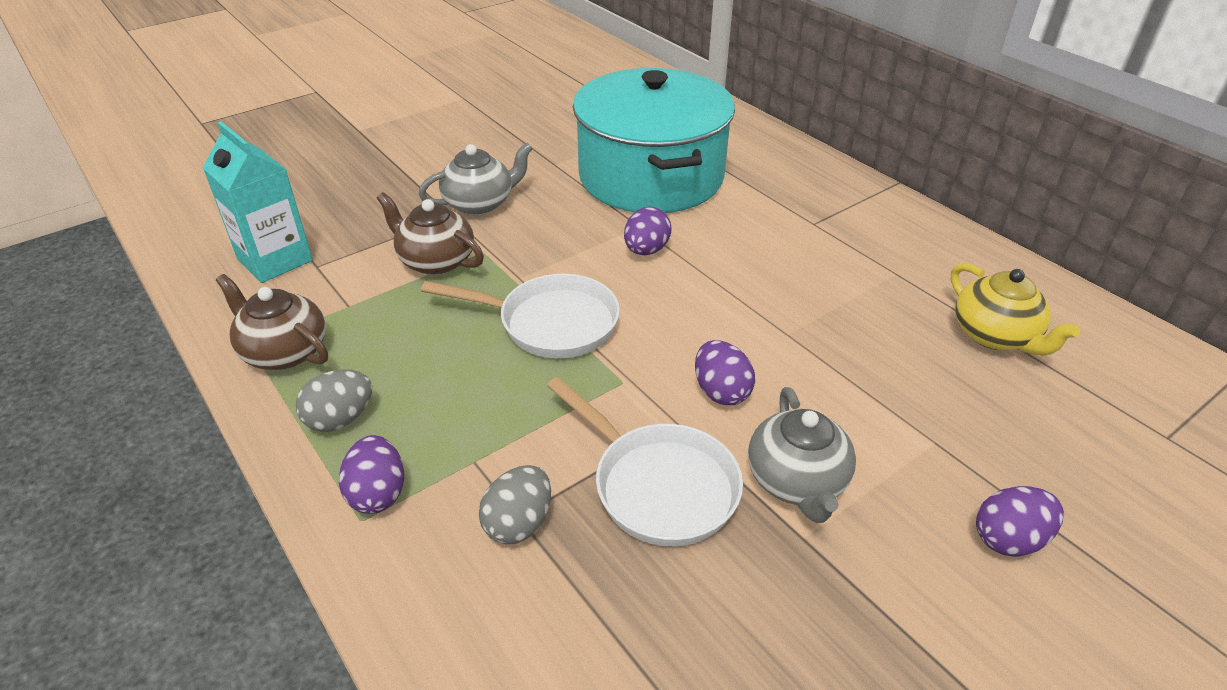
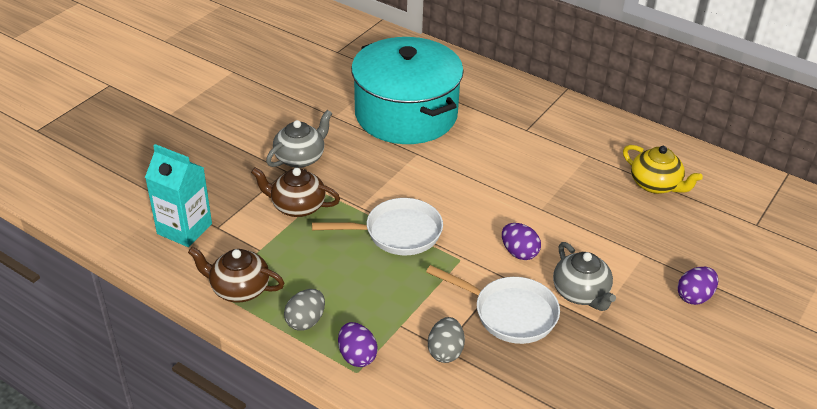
camera: 20 degrees left, 0 degrees up
purple egg [624,207,672,255] -> none

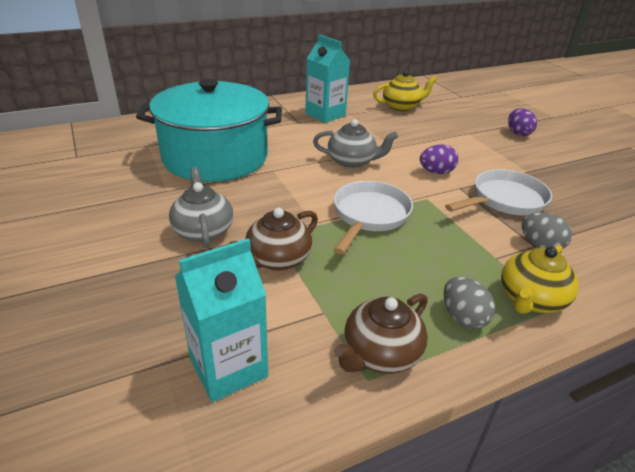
camera: 60 degrees left, 5 degrees down
purple egg [338,322,378,367] -> yellow teapot [501,245,579,314]
grey teapot [553,242,616,311] -> grey teapot moved to [313,119,398,169]
none -> turquoise carton [305,34,350,123]

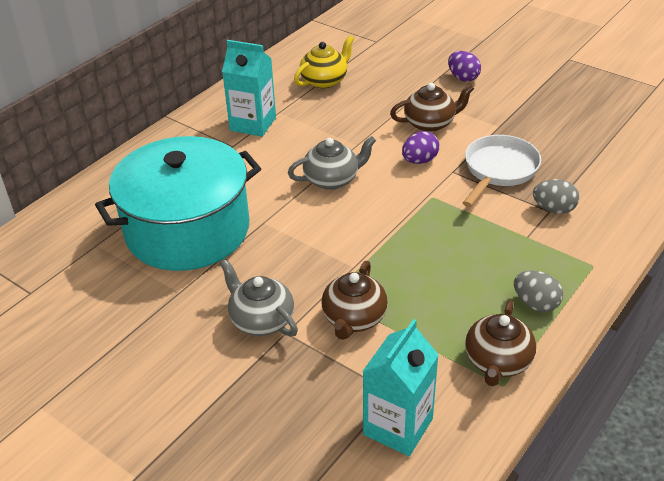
camera: 25 degrees left, 5 degrees up
white pan [334,181,413,254] -> none
yellow teapot [501,245,579,314] -> none
none -> brown teapot [390,83,474,132]

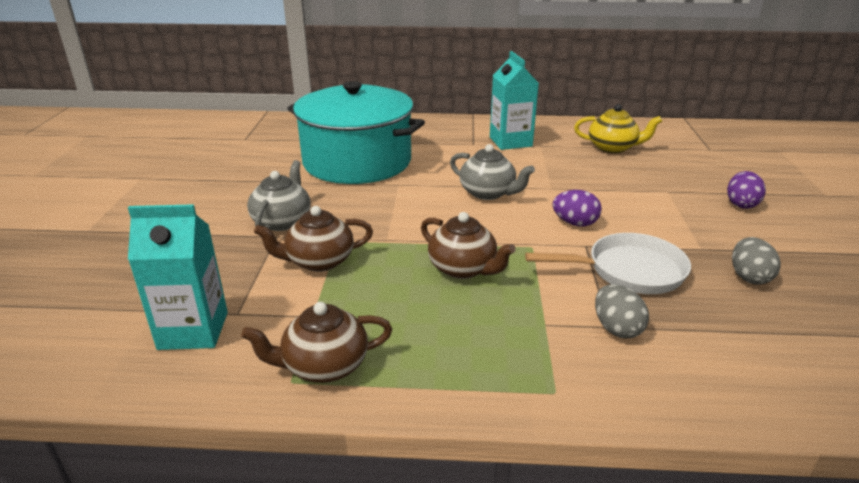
camera: 55 degrees right, 10 degrees down
brown teapot [390,83,474,132] -> brown teapot moved to [421,212,516,279]
grey egg [514,271,563,312] -> grey egg moved to [732,237,781,285]

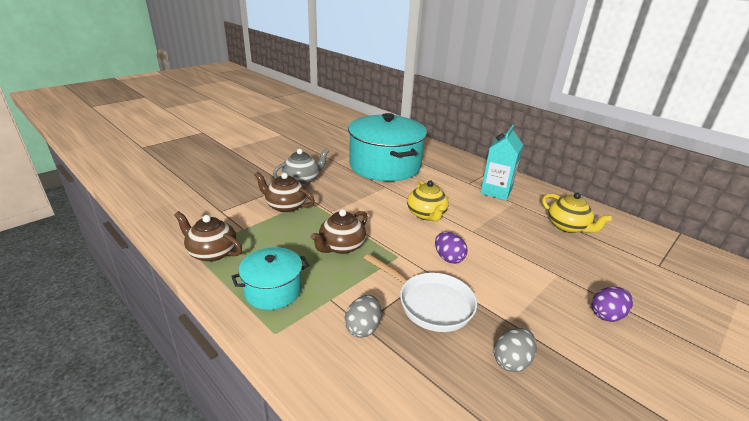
camera: 40 degrees right, 0 degrees up
turquoise carton [128,204,228,350] -> none
brown teapot [421,212,516,279] -> brown teapot turned 45 degrees clockwise [311,209,368,254]
grey teapot [450,144,535,200] -> yellow teapot [407,180,449,221]
none -> turquoise pot [231,247,309,310]

